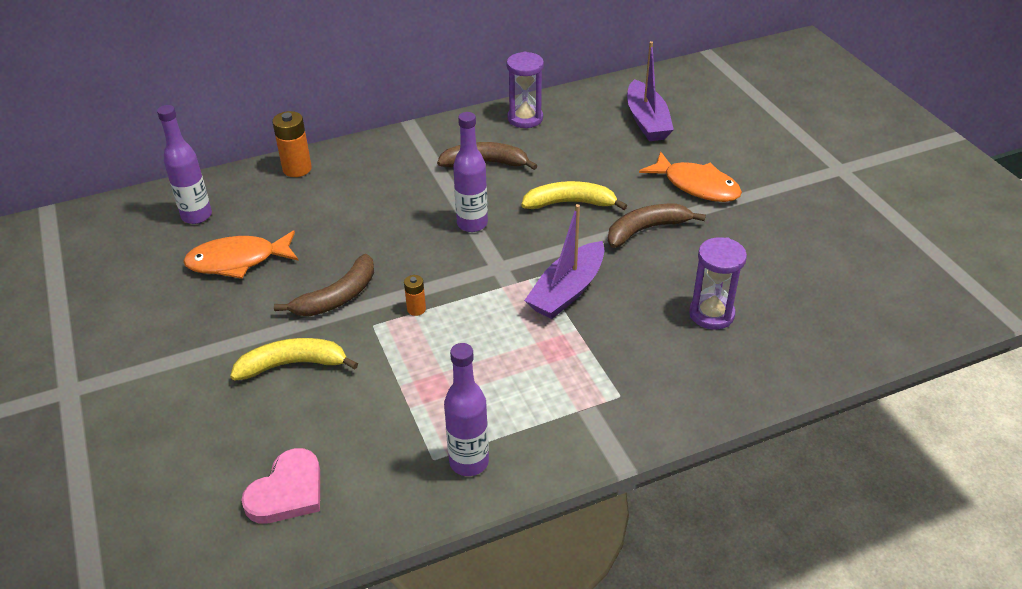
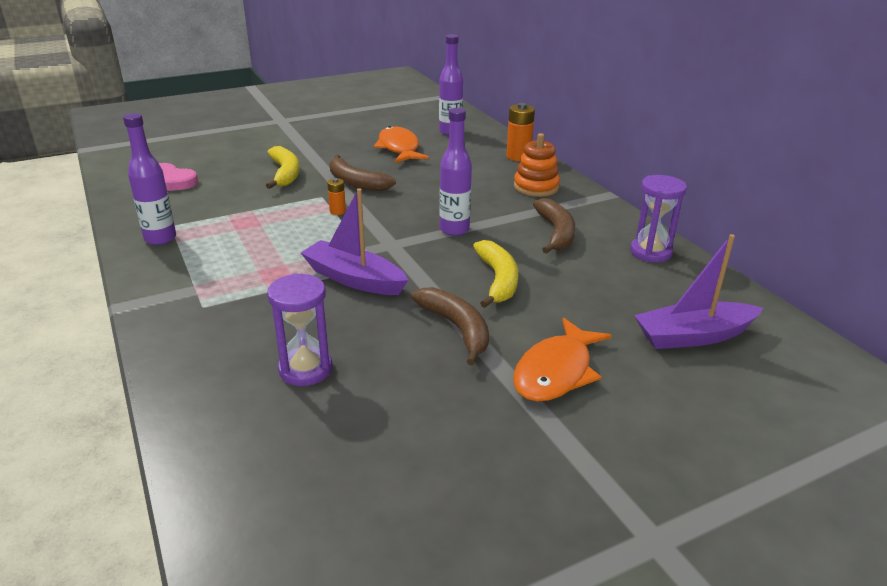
camera: 85 degrees right, 10 degrees down
none -> orange stacking toy [514,133,560,197]

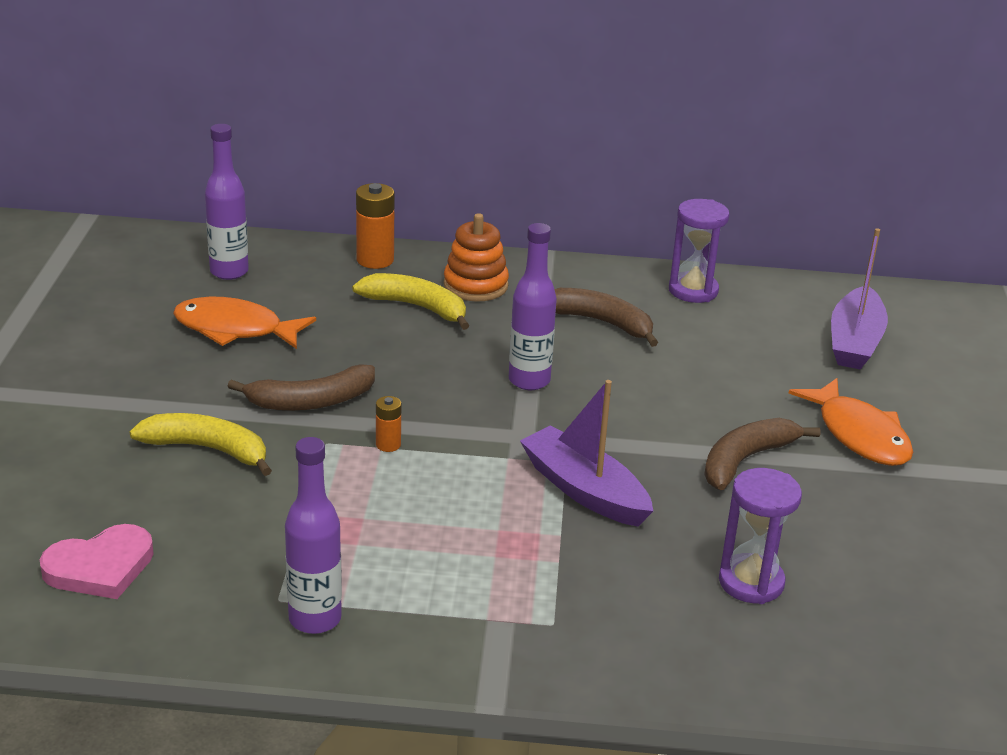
camera: 60 degrees left, 0 degrees up
purple boat [301,188,408,295] -> purple boat turned 75 degrees clockwise [520,380,653,527]
brown banana [411,287,489,366] -> brown banana turned 45 degrees counterclockwise [704,418,821,490]
yellow banana [473,240,518,308] -> yellow banana moved to [352,273,469,330]

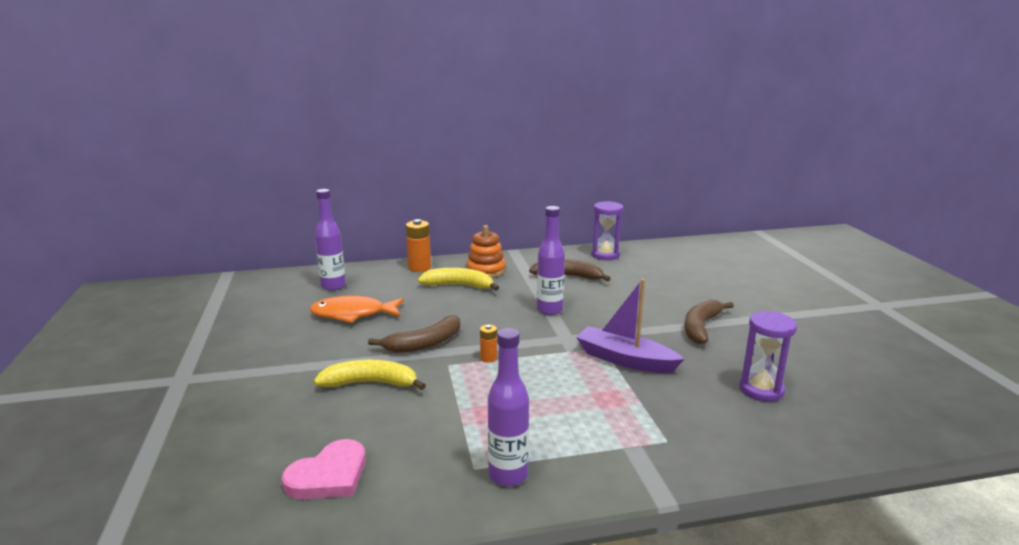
camera: 15 degrees left, 10 degrees down
orange fish [789,378,913,466] -> none
purple boat [831,228,888,369] -> none

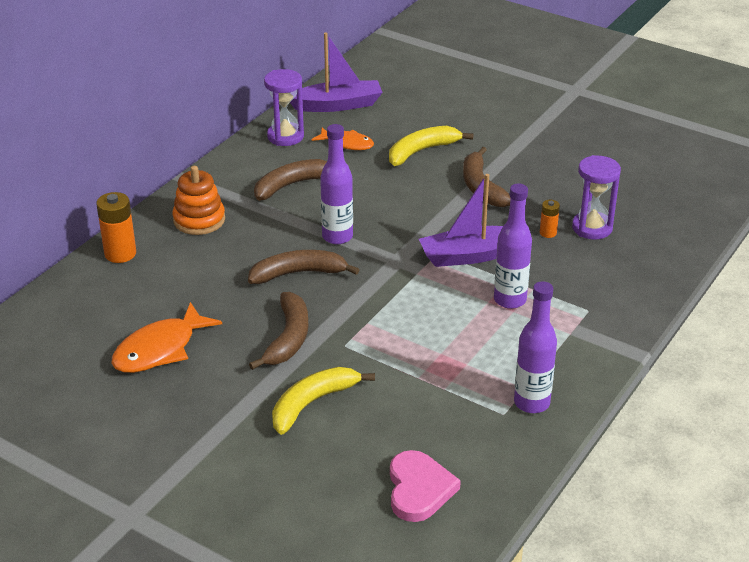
camera: 45 degrees left, 15 degrees up
purple bottle [315,189,346,291] -> purple bottle moved to [494,184,532,309]
yellow banana [417,268,499,291] -> yellow banana moved to [389,126,474,166]
orange battery [480,325,497,362] -> orange battery moved to [540,200,560,238]
none -> brown banana [248,250,359,284]
none -> purple boat [290,33,383,112]
none -> orange fish [311,127,374,150]

